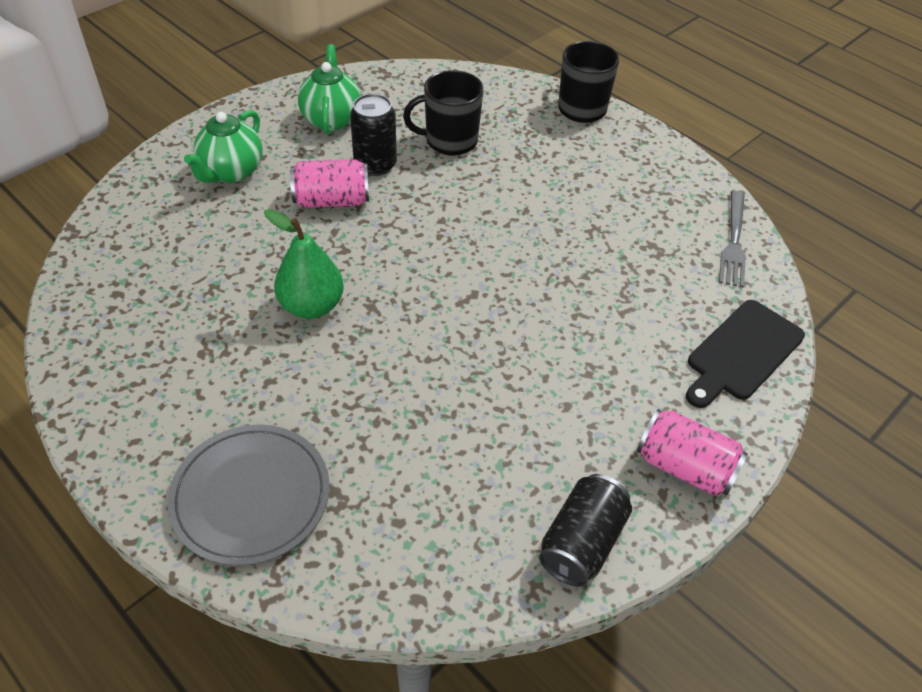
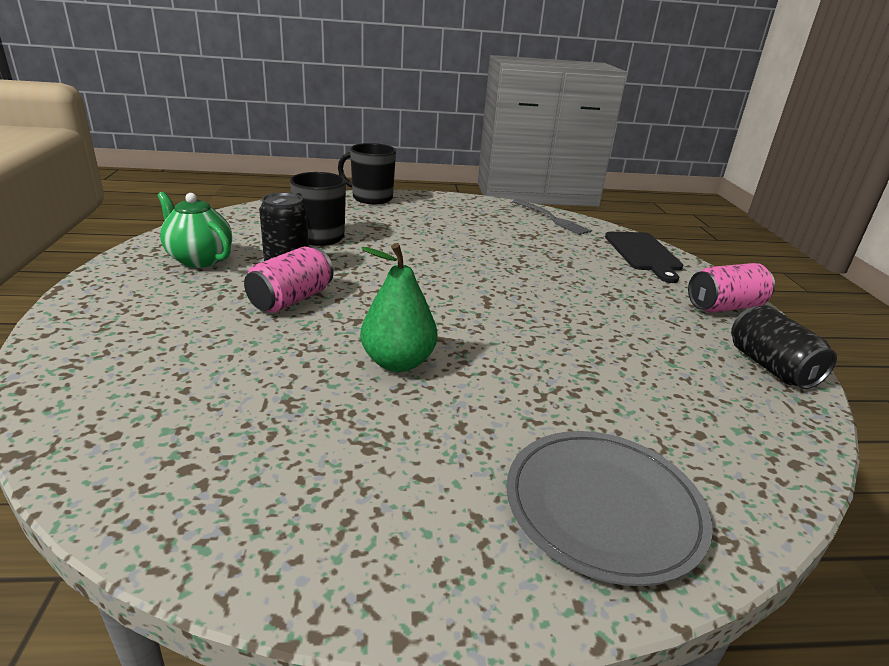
camera: 50 degrees left, 20 degrees down
green teapot [184,110,263,183] -> none

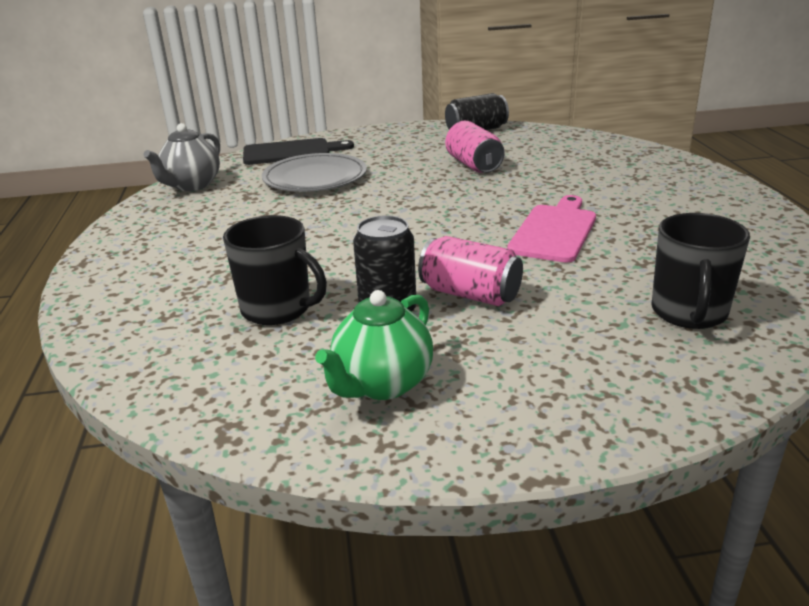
camera: 90 degrees left, 0 degrees up
black mug [338,143,396,204] -> black mug moved to [651,213,750,329]
green pear [360,243,437,372] -> pink cutting board [507,195,596,263]
grey plate [506,431,713,586] -> grey plate moved to [262,153,367,192]
grey fork [512,199,592,235] -> grey teapot [143,123,220,191]
pink can [688,263,775,312] -> pink can moved to [445,121,505,173]

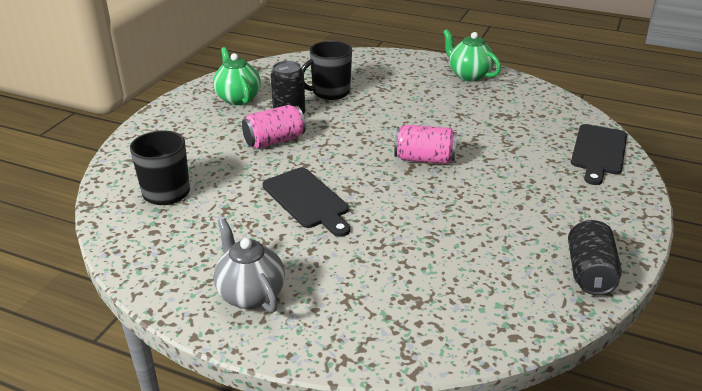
camera: 120 degrees right, 5 degrees up
grey teapot [143,123,220,191] -> grey teapot moved to [214,219,285,313]
grey plate [262,153,367,192] -> none
pink can [445,121,505,173] -> pink can moved to [394,125,457,164]
pink cutting board [507,195,596,263] -> black cutting board [263,168,350,237]
none -> green teapot [443,29,501,82]

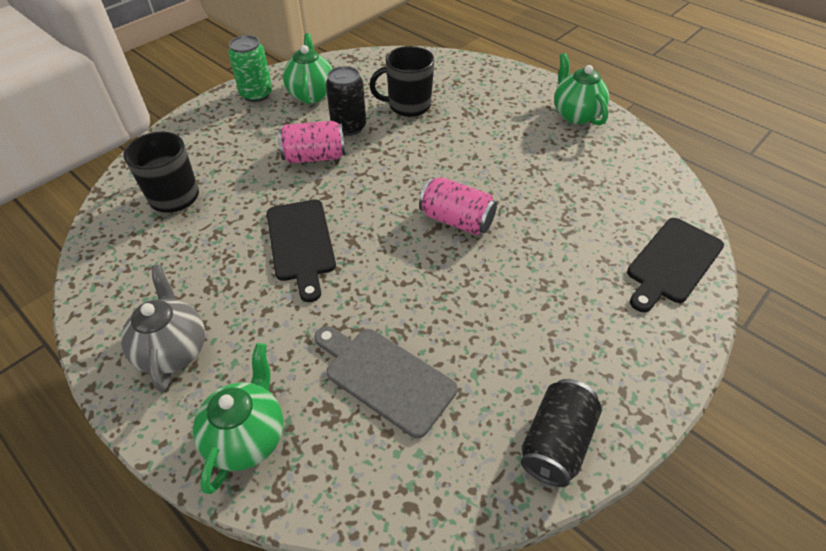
camera: 20 degrees right, 15 degrees up
none -> green teapot [193,343,284,494]
none -> green can [228,35,272,102]
none -> grey cutting board [314,326,457,438]

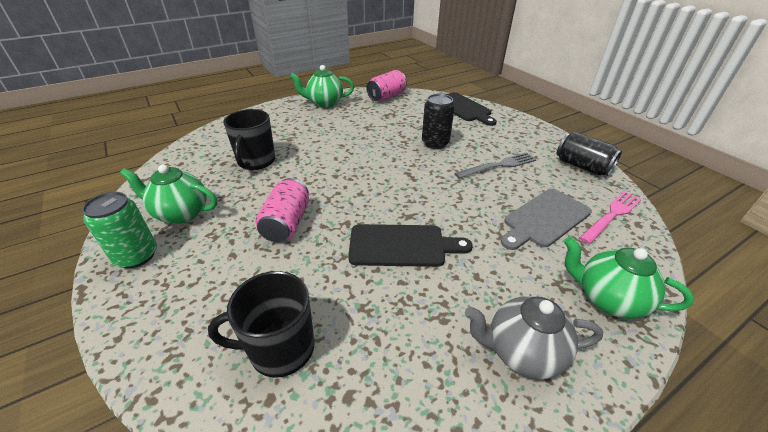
camera: 75 degrees left, 10 degrees down
black can [326,66,366,136] -> black can moved to [422,94,455,149]
pink can [419,177,497,235] -> pink can moved to [367,70,407,101]
none -> grey fork [455,152,536,179]
none -> pink fork [579,191,642,244]

